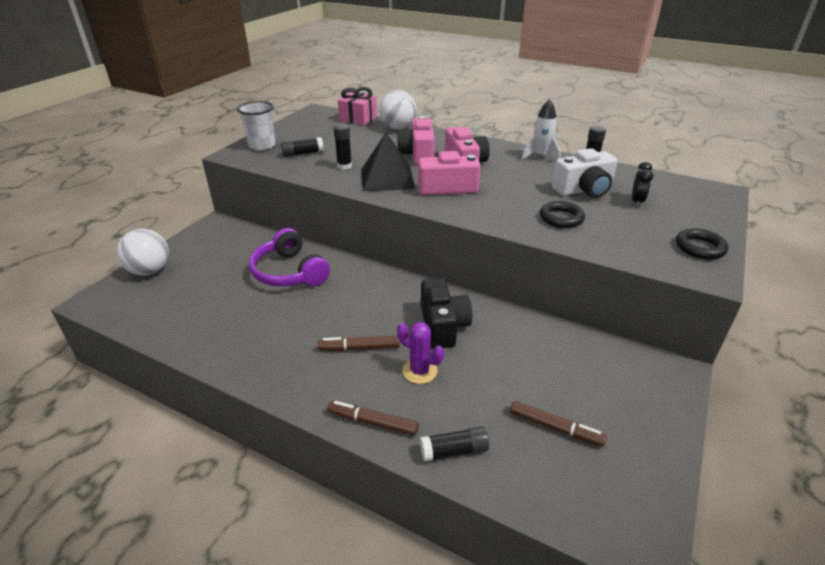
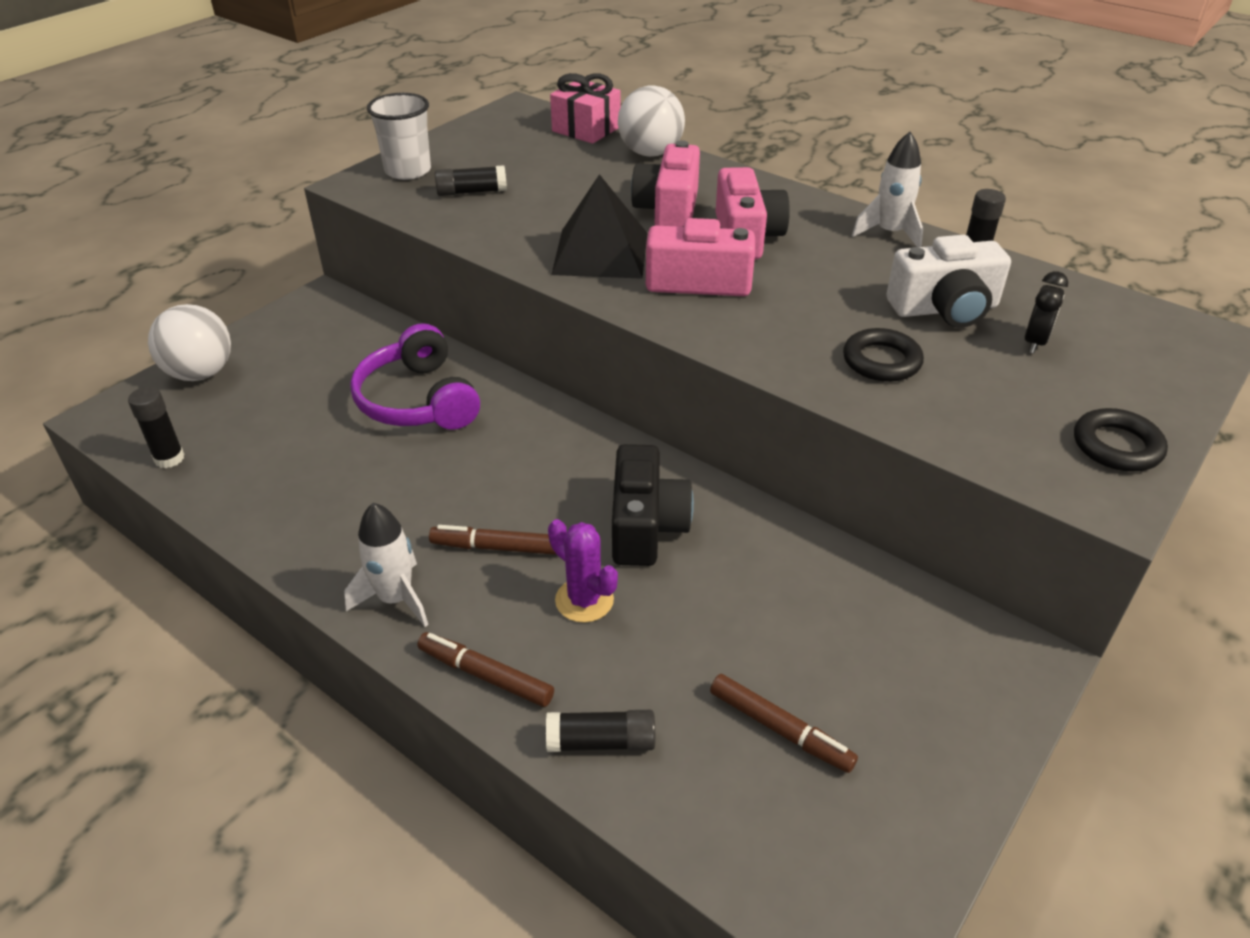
camera: 10 degrees right, 5 degrees up
black glue stick [333,124,352,170] -> black glue stick moved to [128,387,185,468]
none -> white rocket [344,503,428,627]

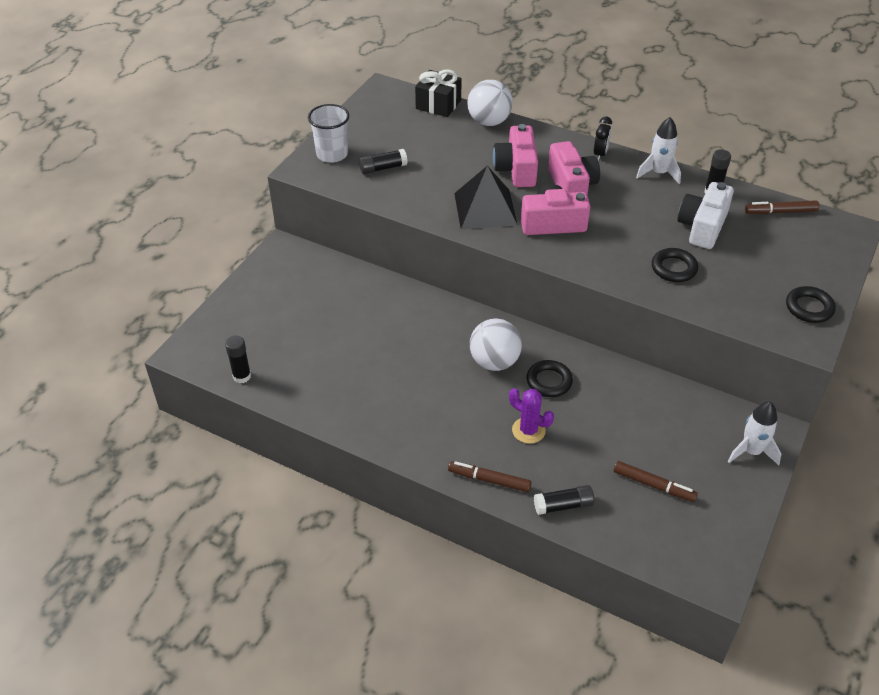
camera: 10 degrees left, 5 degrees up
white ball [148,304,231,381] -> white ball moved to [470,318,522,371]
white rocket [344,503,428,627] -> white rocket moved to [728,402,781,465]
purple headphones [350,323,480,430] -> none
brown marker [429,525,557,555] -> brown marker moved to [745,201,819,214]
pink gift [550,73,620,144] -> black gift [415,69,462,117]
black camera [612,444,694,566] -> black ring [527,360,573,397]
white camera [886,235,1011,328] -> white camera turned 135 degrees clockwise [677,182,734,249]
black clock [1024,271,1068,353] -> black clock moved to [594,117,612,161]

